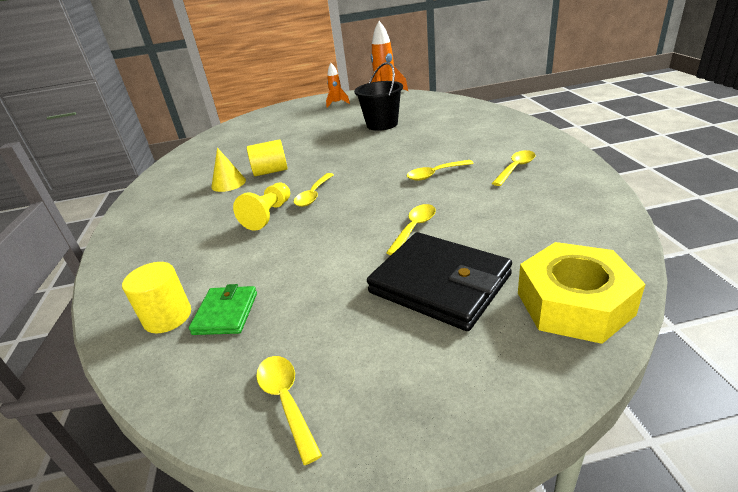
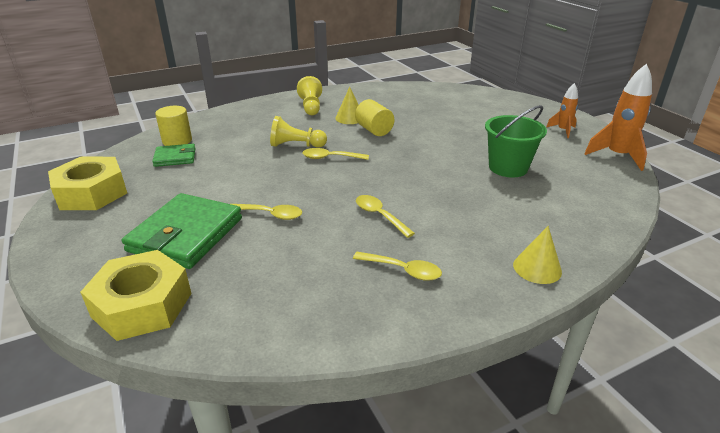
camera: 70 degrees right, 0 degrees up
yellow spoon [256,356,322,465] -> yellow nut [48,157,127,210]
black bucket [354,62,403,131] -> green bucket [485,105,547,177]
black wallet [367,232,512,331] -> green wallet [122,193,242,269]
none -> yellow pawn [297,76,322,115]
none -> yellow cone [513,226,562,284]

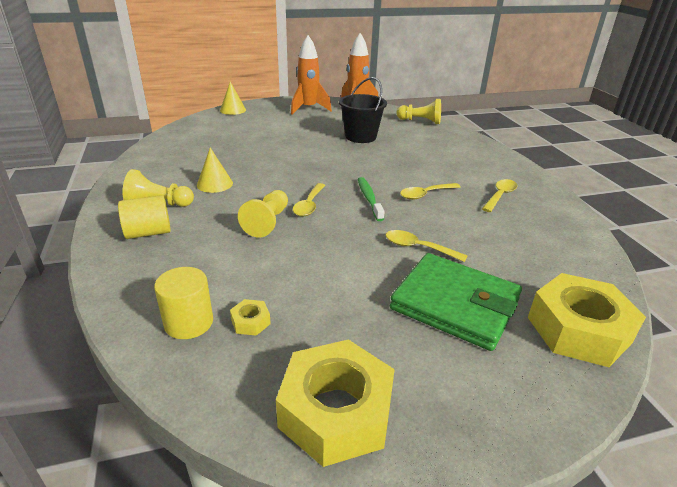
camera: 80 degrees left, 0 degrees up
green wallet [152,144,196,167] -> yellow nut [230,299,271,336]
yellow spoon [231,204,302,220] -> yellow spoon turned 90 degrees counterclockwise [386,230,467,262]
yellow cylinder [355,99,394,136] -> yellow cylinder moved to [118,195,171,239]
green bucket [485,105,547,177] -> black bucket [339,77,387,143]
yellow cone [513,226,562,284] -> yellow cone moved to [220,82,246,115]
orange rocket [546,83,578,138] -> orange rocket [291,35,332,115], size x1.73
none -> green toothbrush [358,177,385,221]
none -> yellow pawn [396,99,441,124]

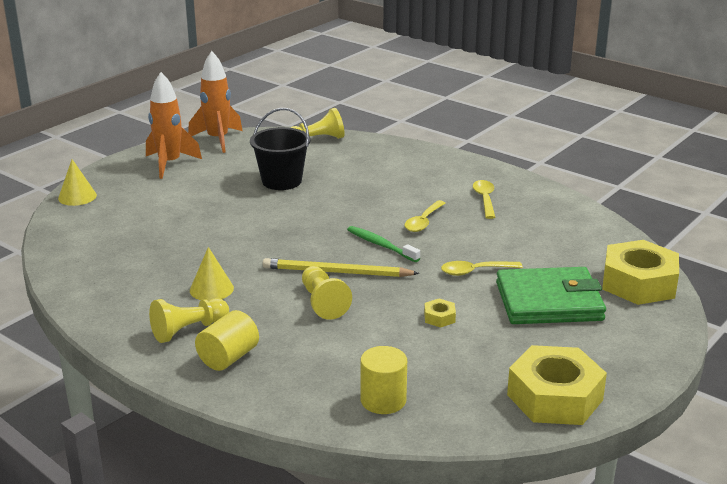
camera: 35 degrees left, 5 degrees down
yellow nut [230,299,271,336] -> yellow nut moved to [424,299,456,328]
yellow spoon [293,183,325,216] -> yellow pencil [263,258,420,277]

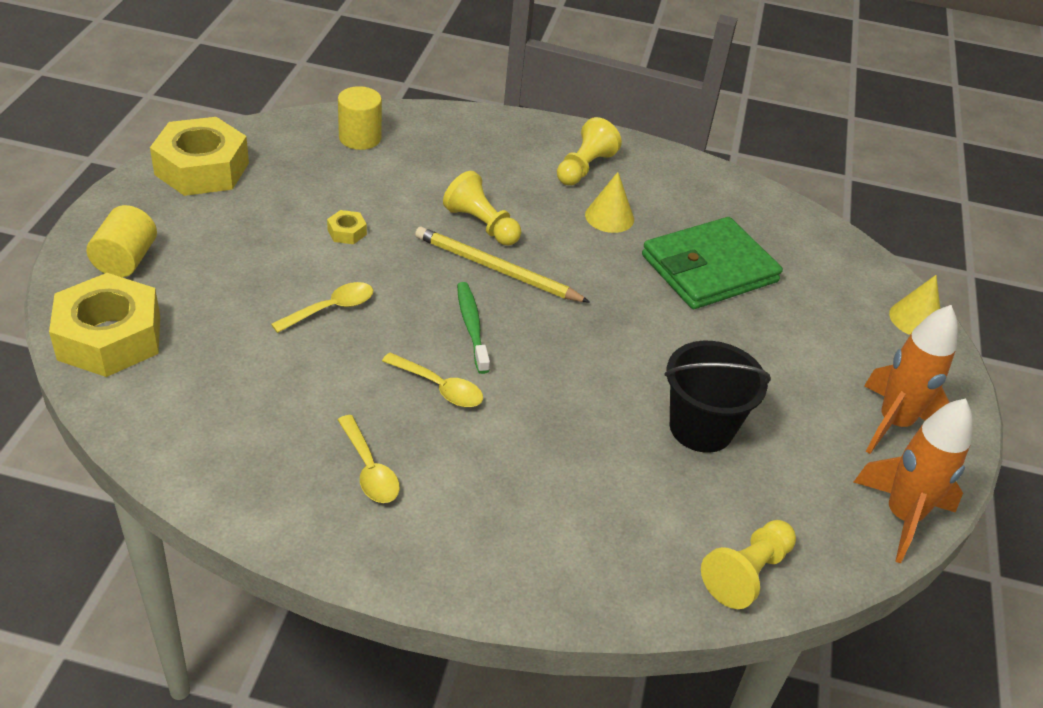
camera: 150 degrees right, 15 degrees up
yellow cylinder [195,310,259,371] -> yellow cylinder moved to [86,205,157,277]
yellow pencil [263,258,420,277] -> yellow pencil turned 135 degrees counterclockwise [415,227,590,303]
green toothbrush [347,226,420,262] -> green toothbrush turned 120 degrees counterclockwise [457,282,490,374]
yellow spoon [404,200,445,232] -> yellow spoon turned 120 degrees clockwise [382,353,483,407]
green wallet [496,267,606,324] -> green wallet moved to [642,217,783,309]

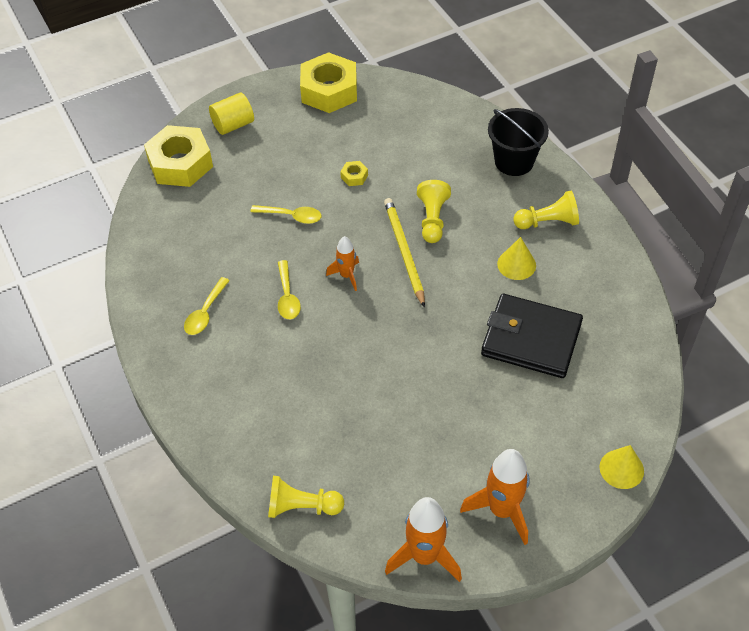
camera: 55 degrees right, 10 degrees up
yellow cylinder [338,86,382,150] -> none
green toothbrush [457,282,490,374] -> orange rocket [326,236,359,291]
green wallet [642,217,783,309] -> black wallet [481,294,583,378]
black bucket [664,341,771,453] -> black bucket moved to [488,108,549,176]

